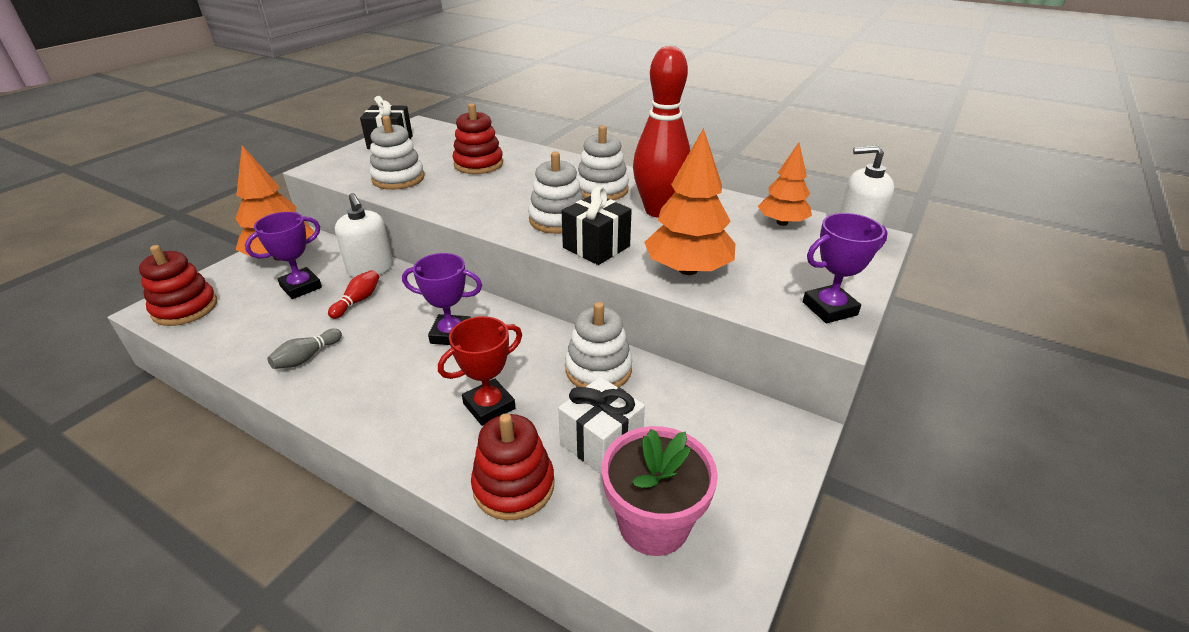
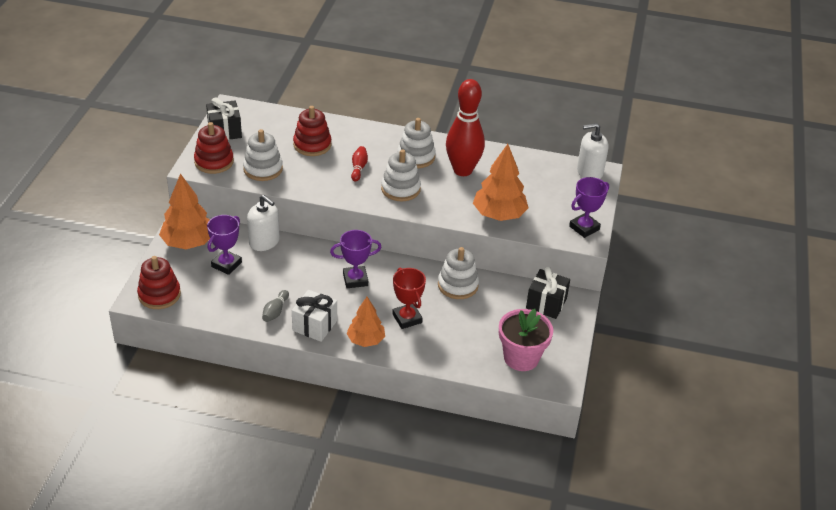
camera: 20 degrees left, 5 degrees up
red bowling pin [328,270,379,319] -> red bowling pin moved to [351,146,368,182]
red trophy [438,316,522,426] -> red trophy turned 60 degrees counterclockwise [392,268,426,329]
red stacking toy [471,413,554,520] -> red stacking toy moved to [194,122,234,174]
white gift [558,377,645,475] -> white gift moved to [292,290,337,342]
black gift [562,186,632,265] -> black gift moved to [526,267,570,319]
orange tree [758,143,812,226] -> orange tree moved to [347,297,385,347]

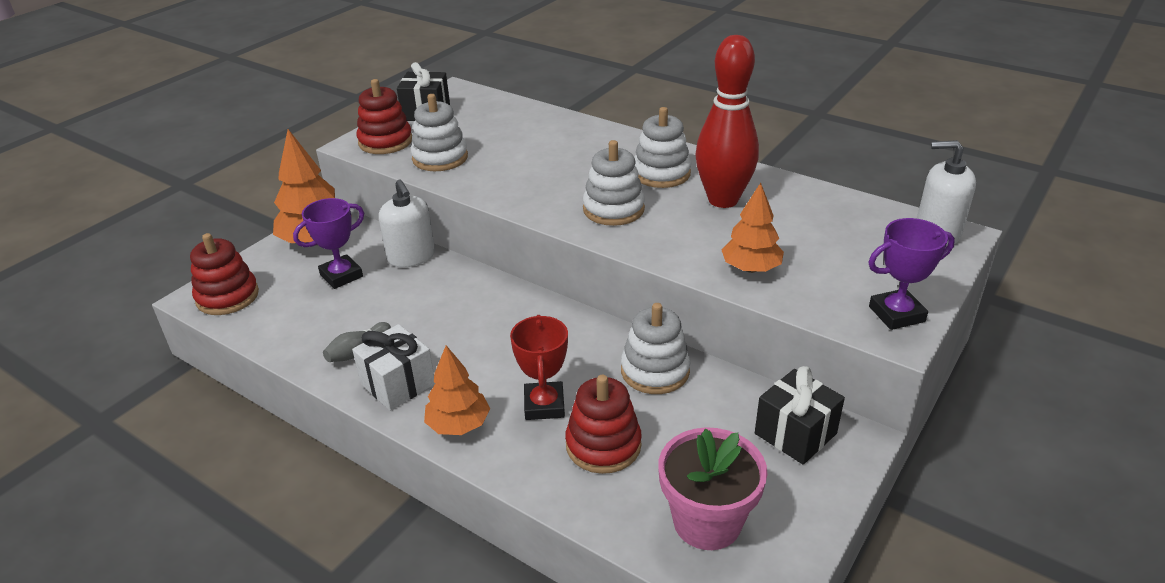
camera: 25 degrees right, 5 degrees down
red stacking toy [293,106,332,156] -> red stacking toy moved to [565,375,642,474]
purple trophy [330,230,381,288] -> none
red bowling pin [351,146,368,182] -> none
orange tree [473,144,528,221] -> orange tree [721,183,784,273], size x0.65

